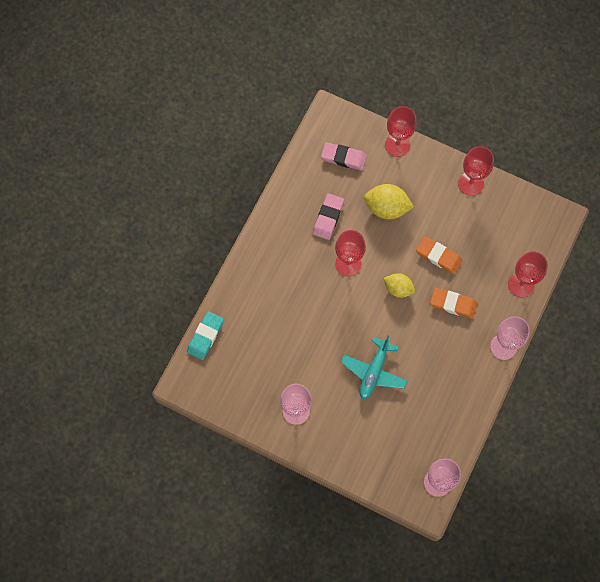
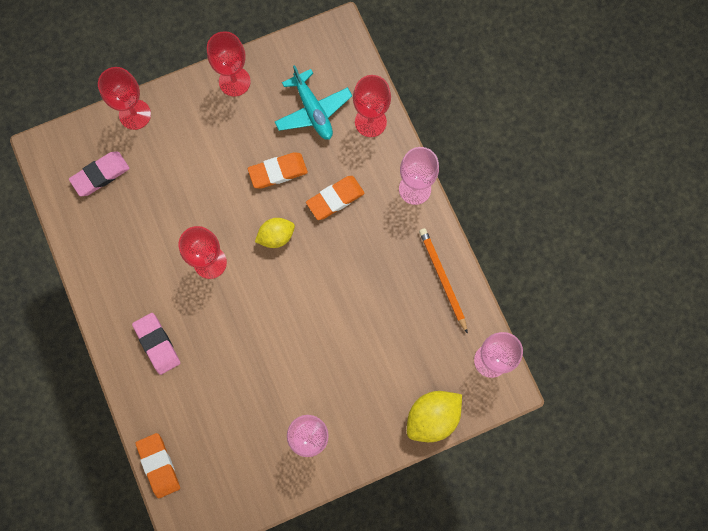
camera: 50 degrees left, 5 degrees up
turquoise eraser [187,311,224,360] -> orange eraser [135,433,180,498]
pink eraser [313,193,344,240] -> pink eraser moved to [132,313,180,375]
turquoise plane [341,336,407,399] -> turquoise plane moved to [275,65,352,140]
yellow lemon [364,184,414,219] -> yellow lemon moved to [407,391,462,442]
none -> orange pencil [419,228,468,334]

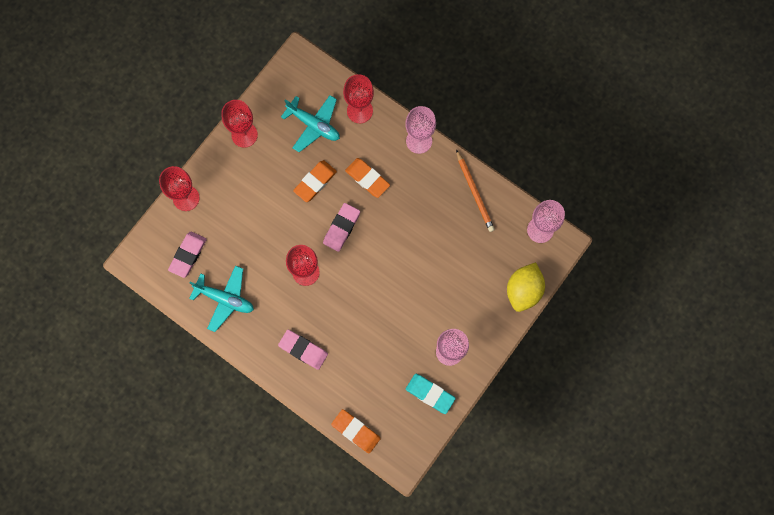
camera: 30 degrees left, 0 degrees up
yellow lemon [255,218,295,248] -> pink eraser [323,203,360,252]
orange eraser [306,176,365,220] -> orange eraser turned 75 degrees counterclockwise [345,158,390,198]
orange pencil [419,228,468,334] -> orange pencil turned 150 degrees counterclockwise [456,150,495,232]
none -> turquoise plane [189,265,254,332]
none -> turquoise eraser [406,374,456,414]

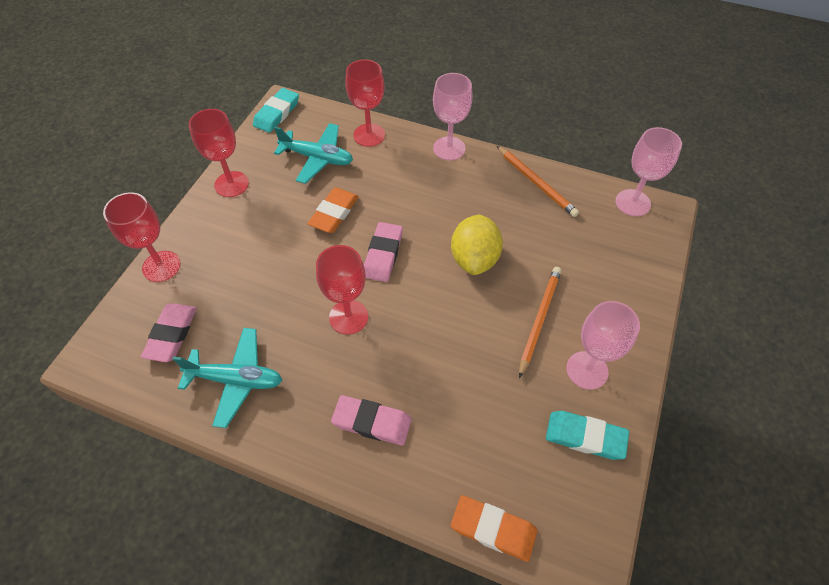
camera: 15 degrees left, 20 degrees down
orange eraser [345,158,390,198] -> none
yellow lemon [507,262,545,312] -> yellow lemon moved to [451,215,503,275]
none -> turquoise eraser [253,88,299,133]
none -> orange pencil [519,267,561,378]

